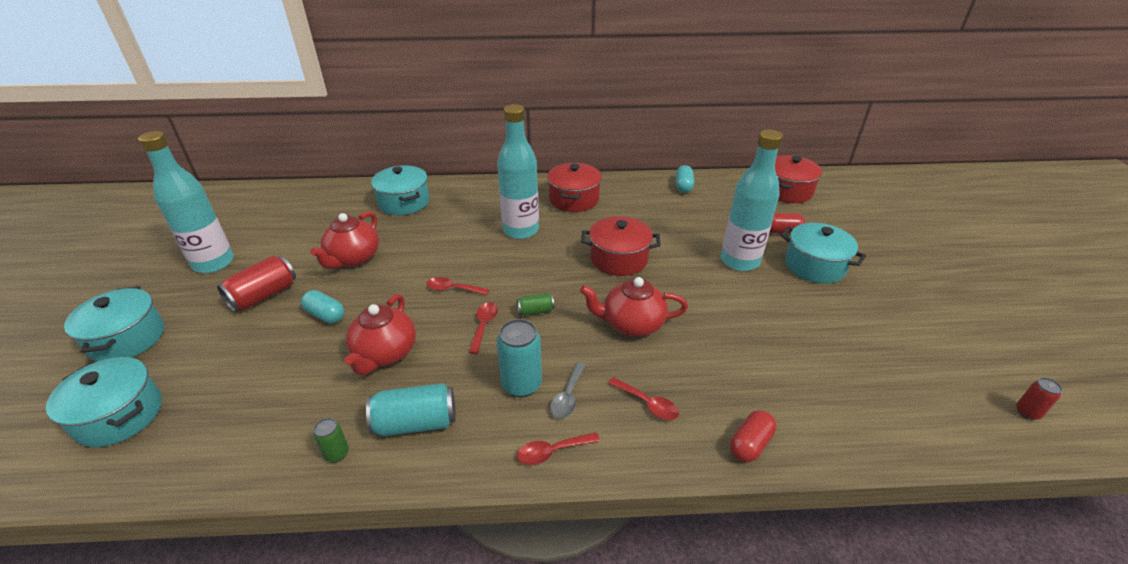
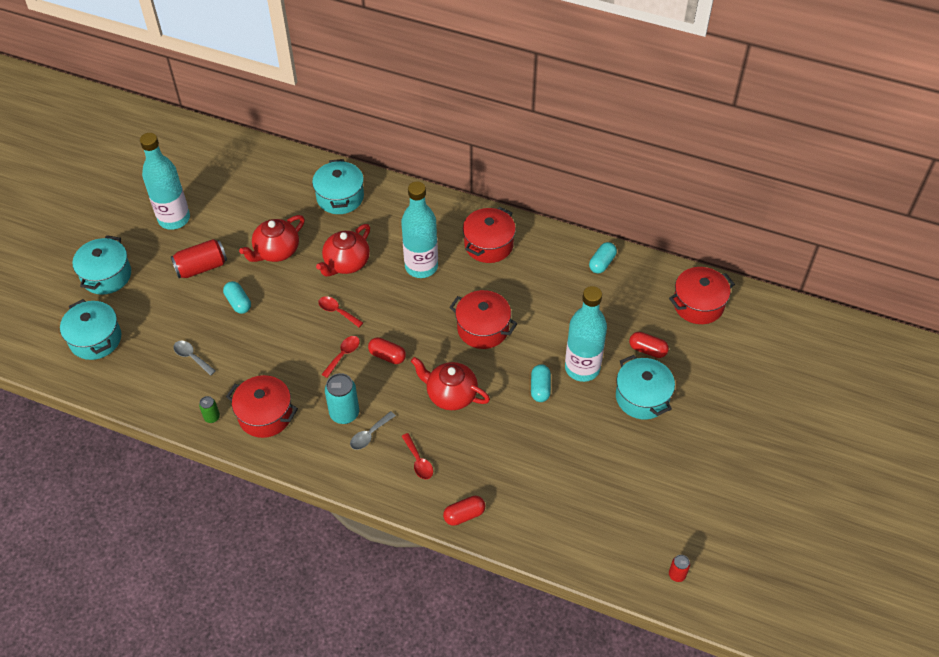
camera: 25 degrees right, 15 degrees up
red teapot [344,294,416,375] -> red teapot moved to [316,224,370,277]
turquoise can [366,383,456,436] -> red pot [226,375,298,438]
green can [517,293,554,316] -> red capsule [368,337,406,364]
red spoon [517,432,600,465] -> none
none -> grey spoon [174,341,216,376]
none -> turquoise capsule [531,364,551,402]

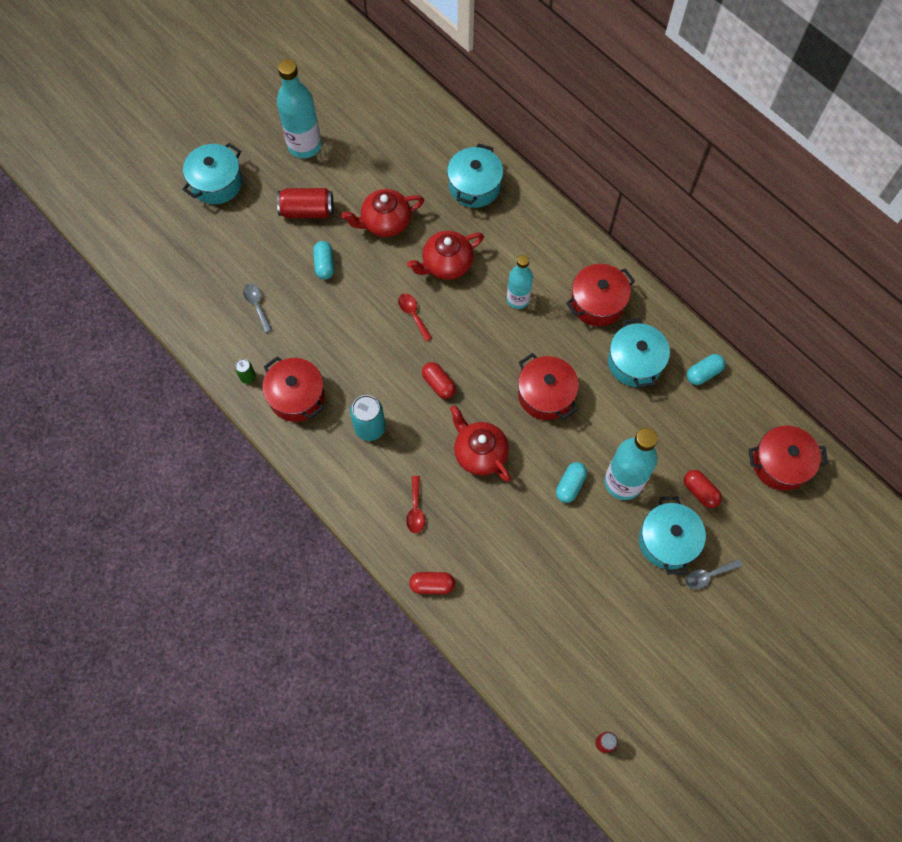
camera: 25 degrees right, 15 degrees up
turquoise pot [60,299,122,360] -> turquoise pot moved to [608,318,670,388]
red spoon [321,336,360,378] -> none
grey spoon [350,411,396,450] -> grey spoon moved to [685,559,742,589]
turquoise bottle [401,181,438,278] -> turquoise bottle [507,255,533,309], size x0.64

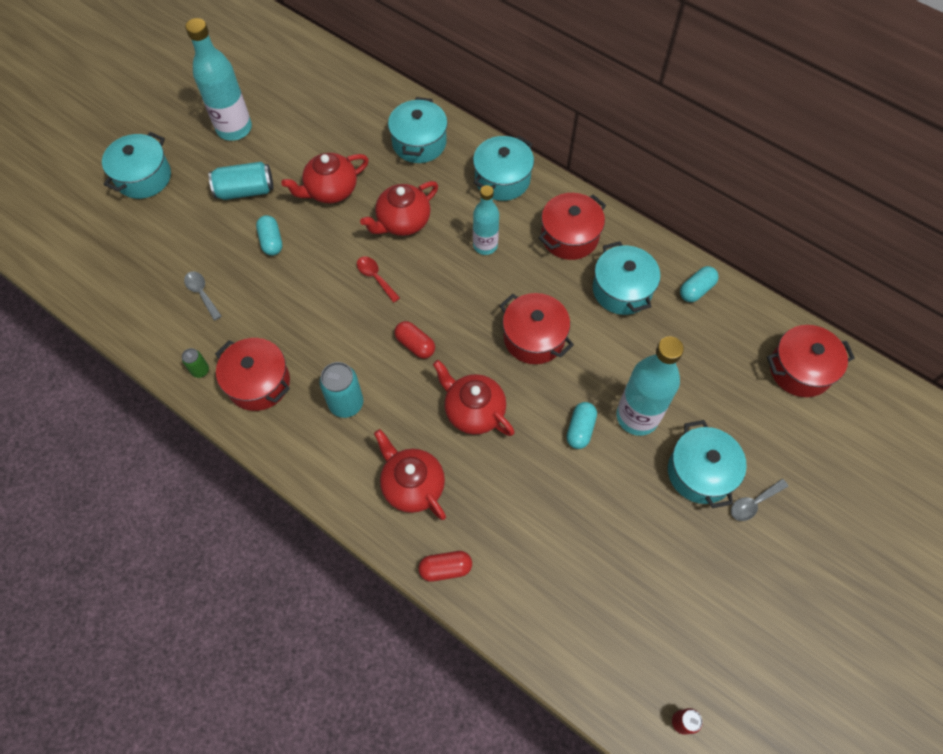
camera: 10 degrees left, 5 degrees down
red can [277,188,334,218] -> turquoise can [209,162,273,200]
red spoon [406,476,425,533] -> red teapot [374,429,446,520]
red capsule [684,470,722,508] -> none
none -> turquoise pot [473,136,534,201]

